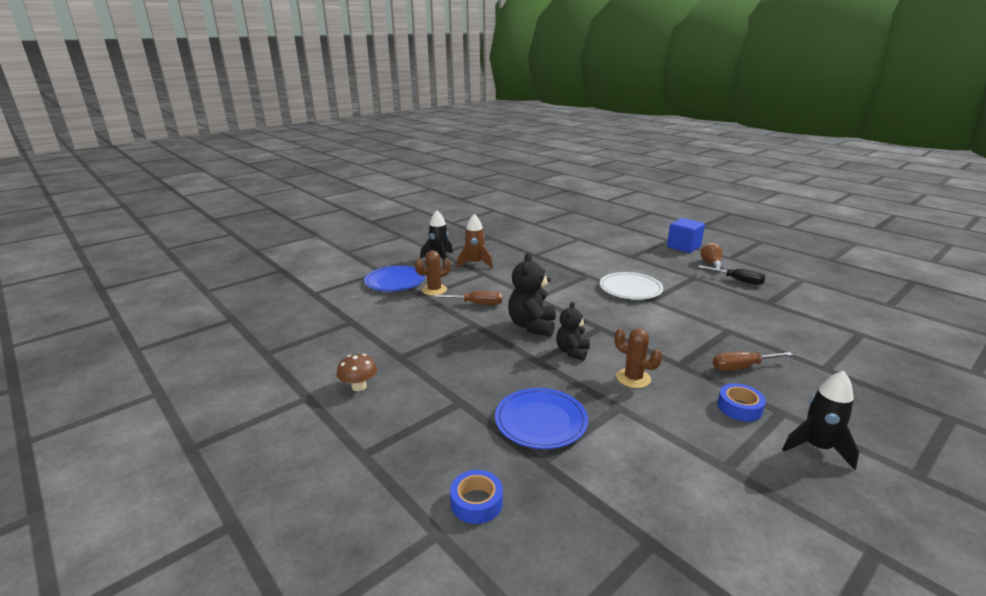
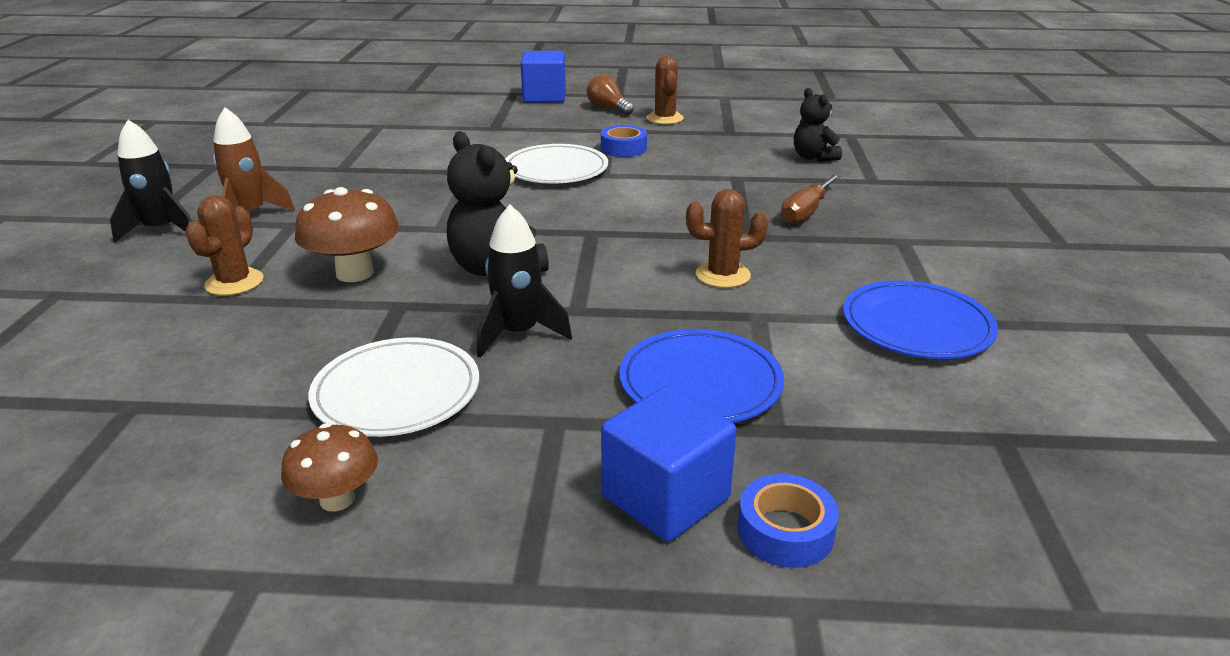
camera: 45 degrees left, 5 degrees up
blue plate [364,266,425,291] -> blue plate moved to [843,280,998,359]
brown screwdriver [434,291,503,305] -> brown mushroom [295,187,399,282]
black teddy bear [556,302,590,361] -> black teddy bear moved to [794,88,842,162]
black screwdriver [698,265,766,285] -> brown cactus [647,56,684,124]
blue tape [717,383,766,422] -> blue tape moved to [601,125,647,157]
black rocket [782,371,859,470] -> black rocket moved to [477,205,572,358]
none -> white plate [308,337,479,437]
none -> blue cube [601,386,737,542]

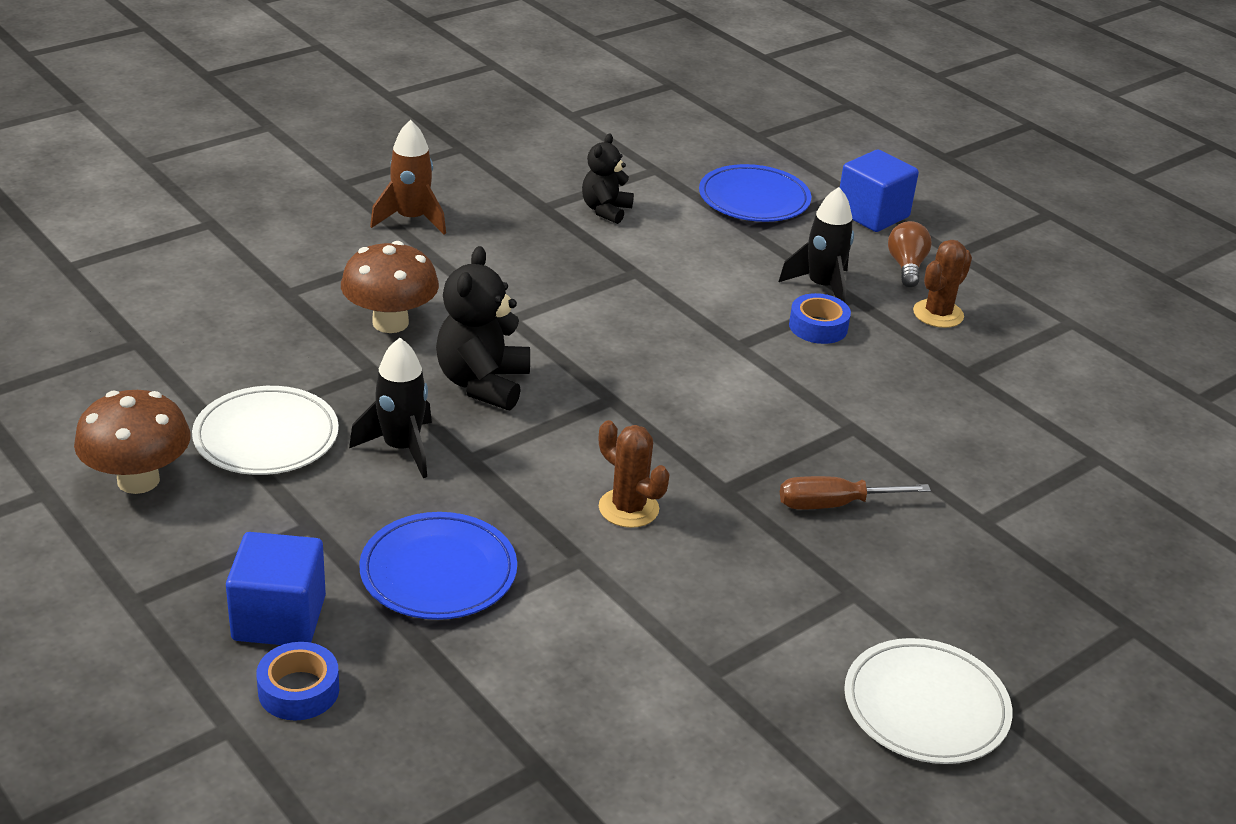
camera: 45 degrees right, 5 degrees up
black rocket [110,120,192,243] -> black rocket moved to [779,187,854,302]
brown cactus [185,195,264,296] -> none
brown mushroom [281,423,378,512] -> brown mushroom [74,390,191,494], size x1.59
white plate [505,144,608,184] -> white plate moved to [844,638,1012,764]
black teddy bear [794,88,842,162] -> black teddy bear moved to [582,134,634,224]
blue plate [843,280,998,359] -> blue plate moved to [699,164,811,222]

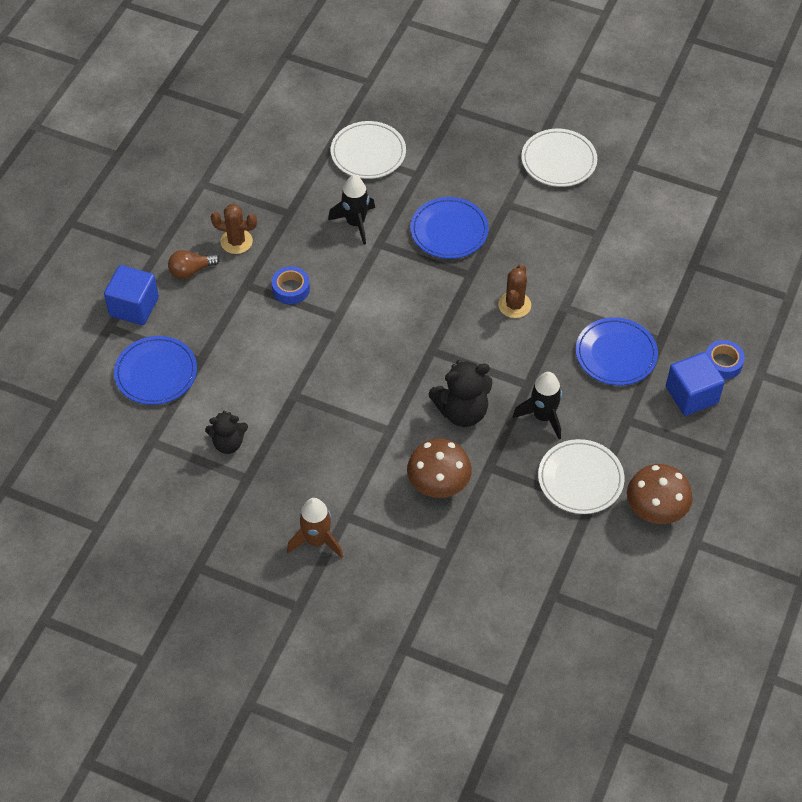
camera: 115 degrees left, 20 degrees up
black rocket [779,187,854,302] -> black rocket moved to [328,175,375,245]
brown screwdriver [780,476,931,509] -> blue plate [411,197,489,259]
none -> white plate [331,121,406,179]

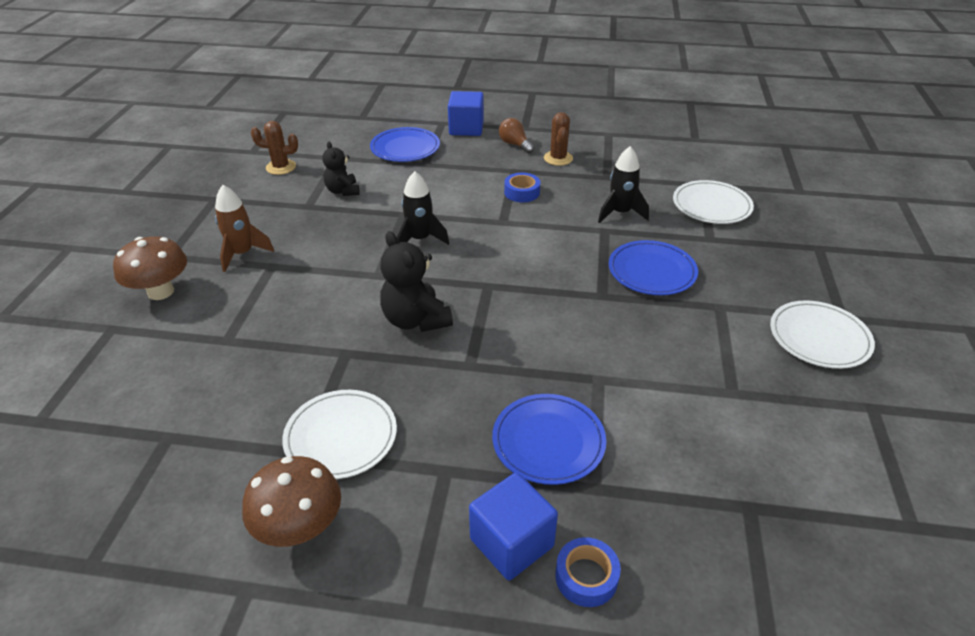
camera: 75 degrees right, 15 degrees down
brown mushroom [407,438,472,498] -> brown mushroom moved to [113,236,187,300]
brown cactus [498,264,531,318] -> brown cactus moved to [251,121,298,175]
black rocket [513,372,562,440] -> black rocket moved to [397,171,449,245]

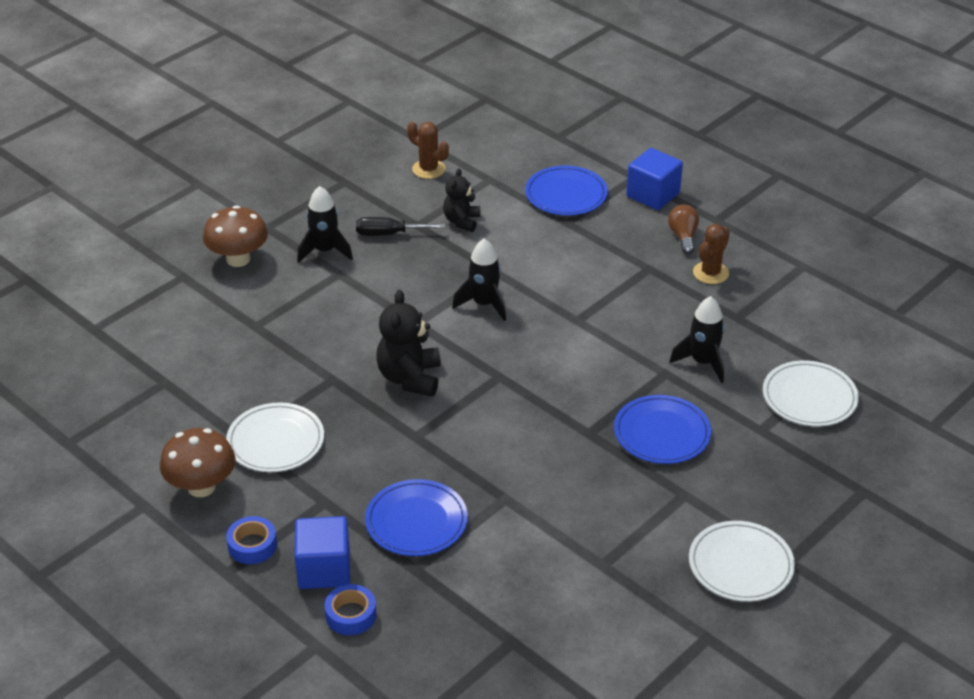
camera: 35 degrees right, 0 degrees up
brown rocket [215,185,274,272] -> black rocket [297,186,353,263]
blue tape [504,173,540,202] -> blue tape moved to [226,516,277,564]
none -> black screwdriver [356,217,445,236]

